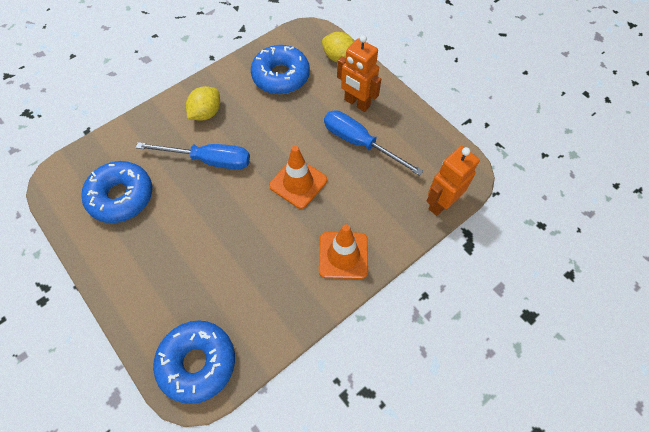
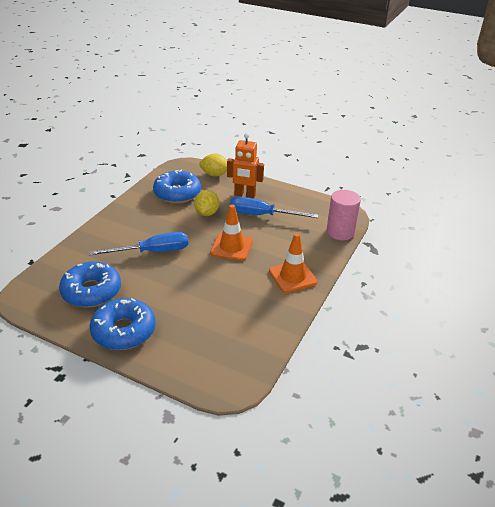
camera: 25 degrees left, 25 degrees down
blue donut [153,321,235,404] -> blue donut moved to [90,298,156,350]
yellow lemon [186,86,220,121] -> yellow lemon moved to [194,190,219,216]
orange robot [427,146,480,216] -> pink cylinder [327,190,361,240]

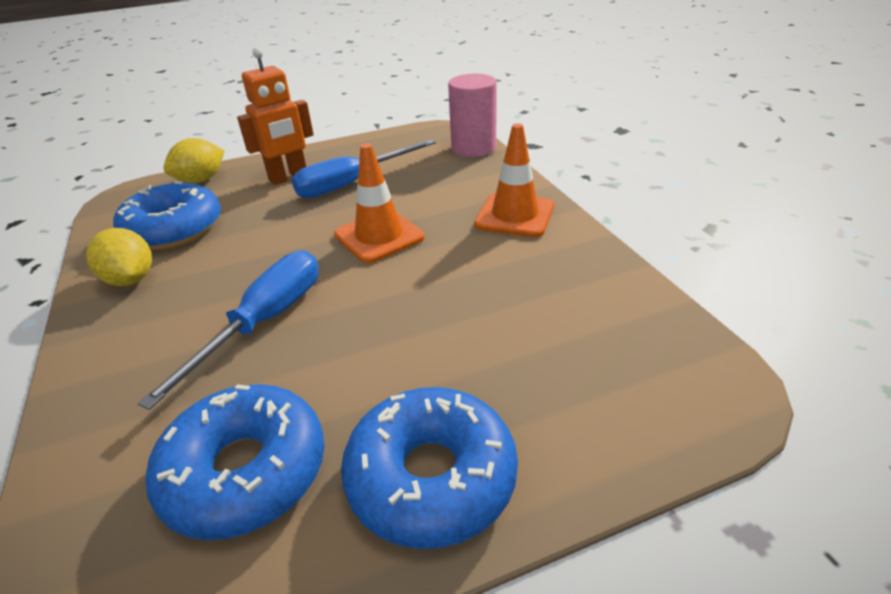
camera: 45 degrees left, 0 degrees up
yellow lemon [194,190,219,216] -> yellow lemon moved to [86,228,152,286]

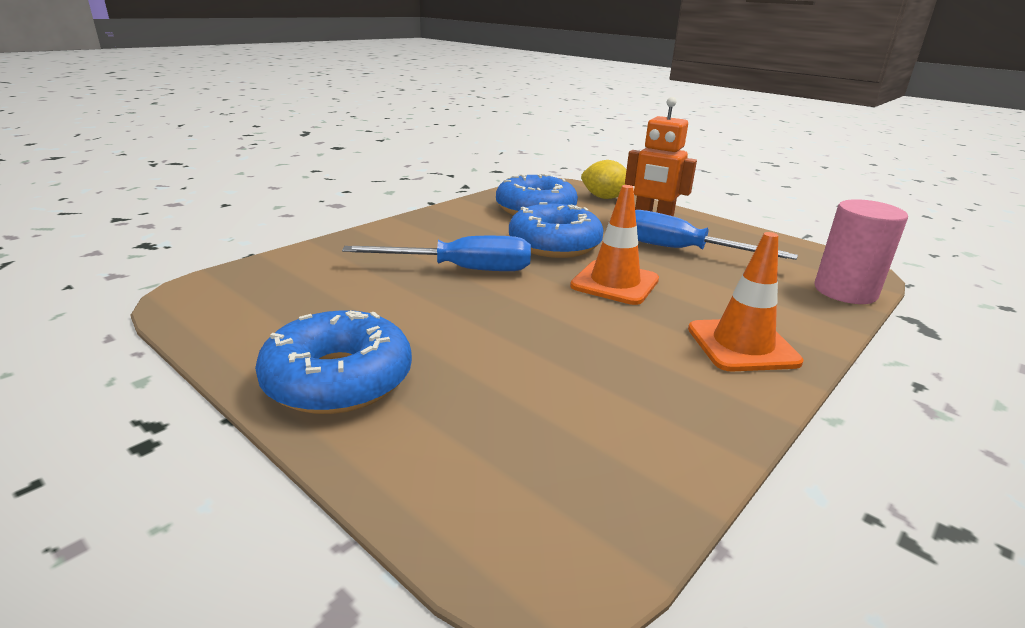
camera: 60 degrees right, 10 degrees down
yellow lemon [86,228,152,286] -> none
blue donut [146,384,325,540] -> blue donut moved to [509,202,604,258]

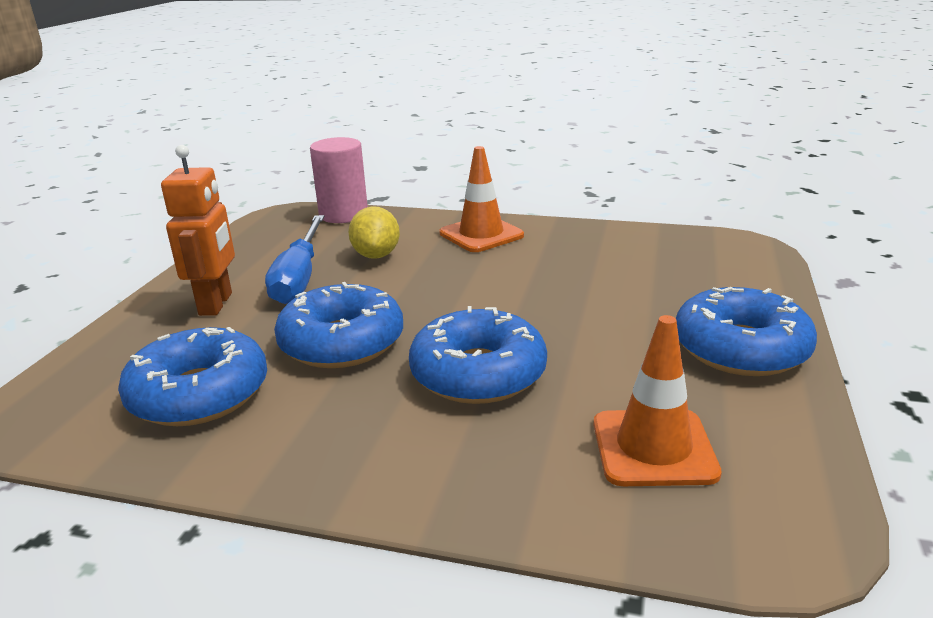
camera: 115 degrees left, 0 degrees up
blue screwdriver [342,236,531,271] -> blue donut [409,306,547,404]
orange traffic cone [570,185,659,305] -> orange traffic cone moved to [594,315,722,486]
yellow lemon [581,160,627,199] -> yellow lemon moved to [348,206,400,259]

